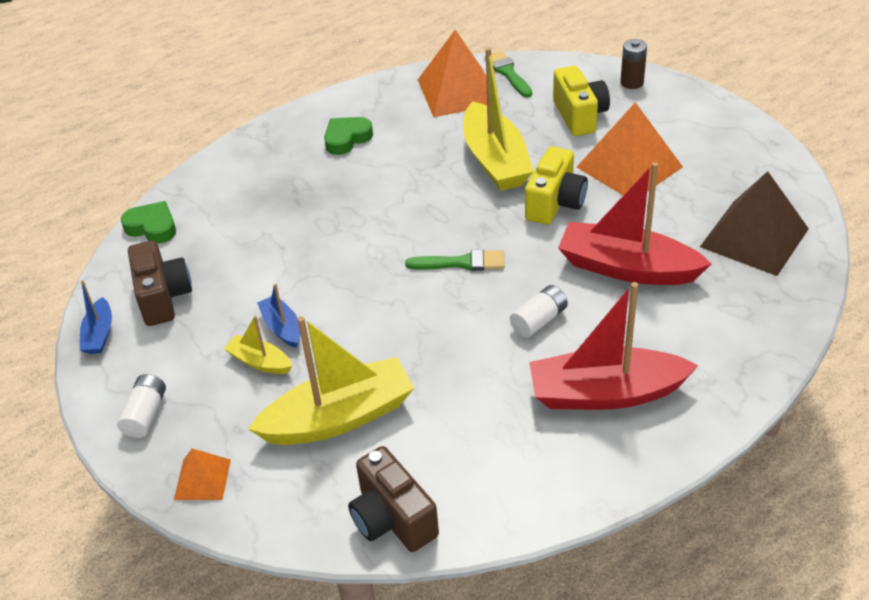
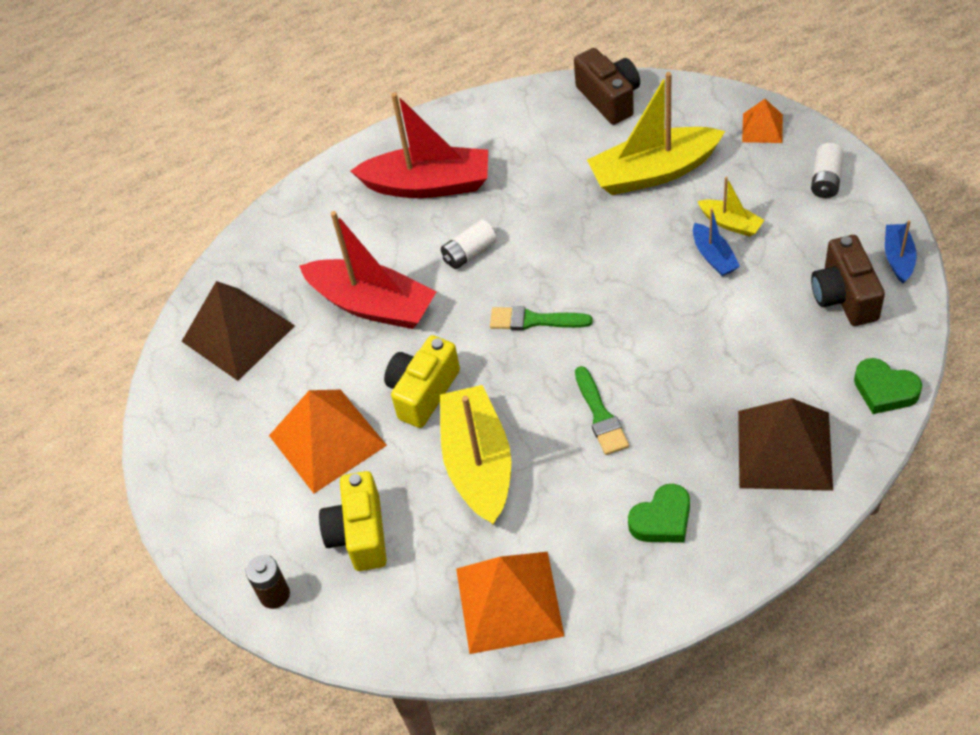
camera: 170 degrees left, 10 degrees up
green brush [485,51,532,98] -> green brush moved to [575,366,629,455]
none -> brown pyramid [738,398,833,491]

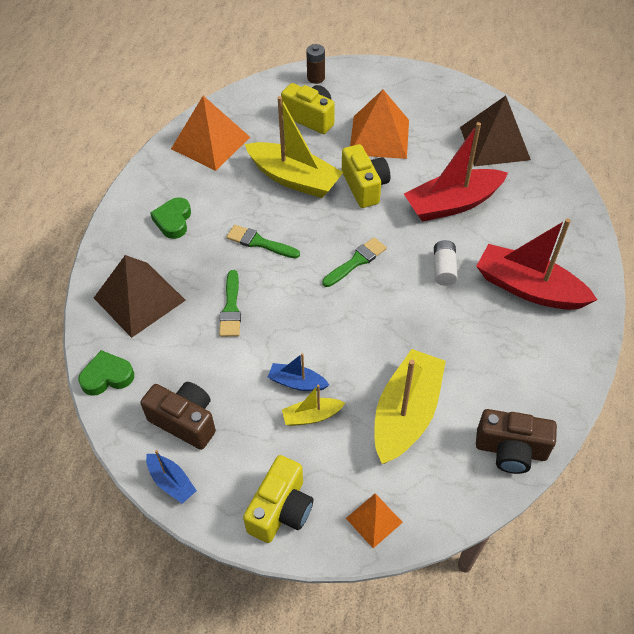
camera: 125 degrees right, 0 degrees up
red boat [351,92,488,198] -> red boat turned 75 degrees clockwise [476,218,597,310]
white battery [811,143,844,198] -> yellow camera [243,455,313,543]
none -> green brush [219,270,241,337]

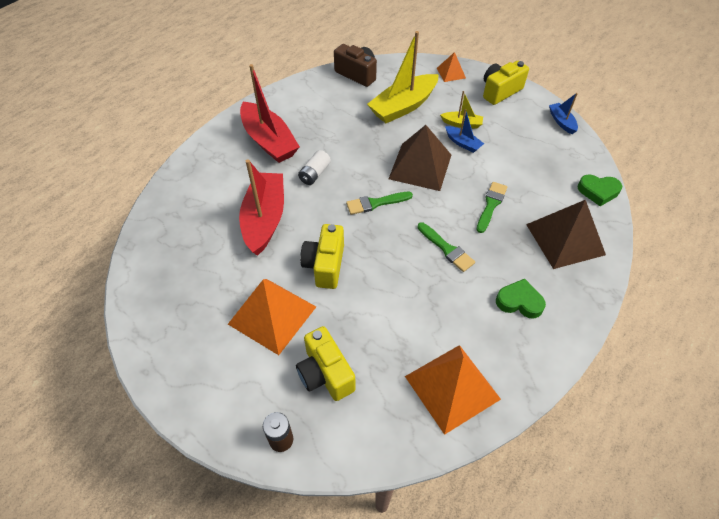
camera: 155 degrees left, 0 degrees up
brown camera [140,382,216,450] -> none
green heart [150,197,191,239] -> green heart turned 105 degrees counterclockwise [496,279,546,318]
yellow boat [245,96,343,198] -> none
red boat [404,122,508,222] -> red boat turned 90 degrees counterclockwise [239,159,284,256]
brown pyramid [460,96,531,166] -> brown pyramid moved to [388,125,451,191]

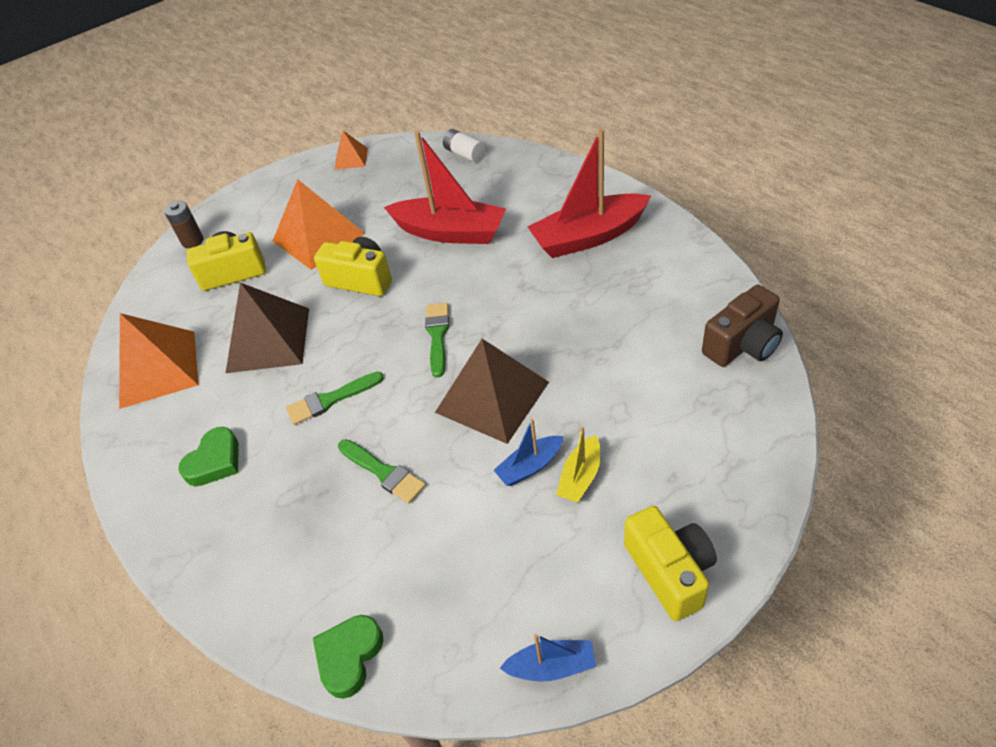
camera: 110 degrees right, 5 degrees down
white battery [298,150,331,185] -> white battery moved to [443,129,486,162]
yellow boat [367,31,439,123] -> none
orange pyramid [437,52,466,82] -> orange pyramid moved to [334,131,368,170]
brown pyramid [526,200,606,269] -> brown pyramid moved to [226,283,309,373]

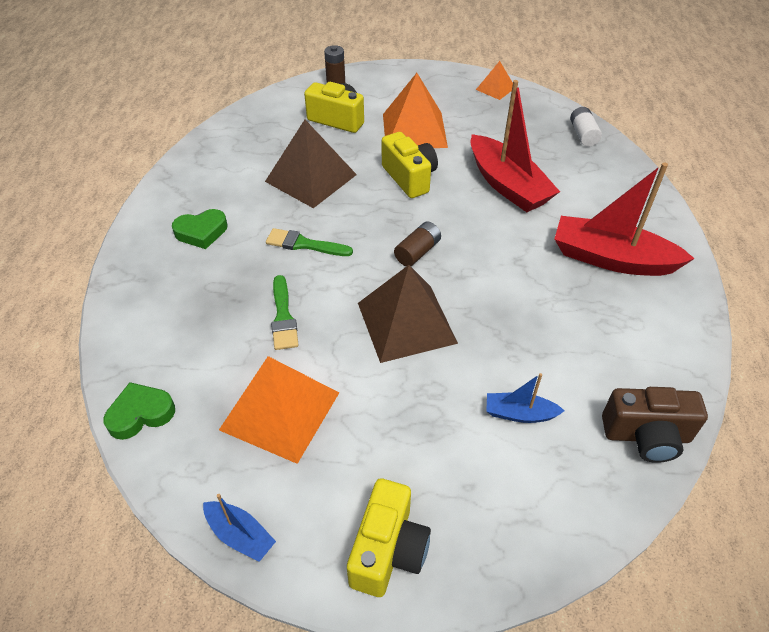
camera: 35 degrees right, 0 degrees up
orange pyramid [119,313,198,409] -> orange pyramid moved to [219,356,339,464]
green brush [425,303,449,378] -> brown battery [394,222,441,266]
blue boat [494,419,563,486] -> blue boat moved to [486,373,565,423]
yellow boat [556,426,600,502] -> none

